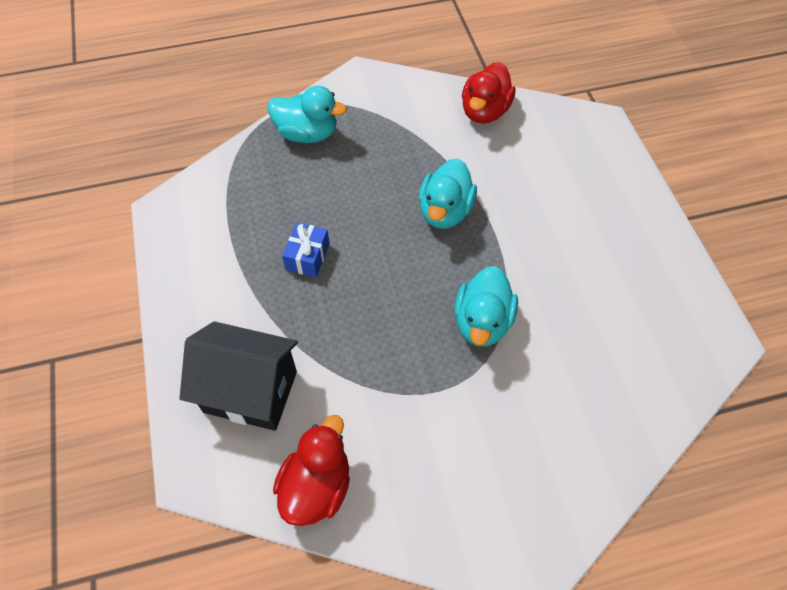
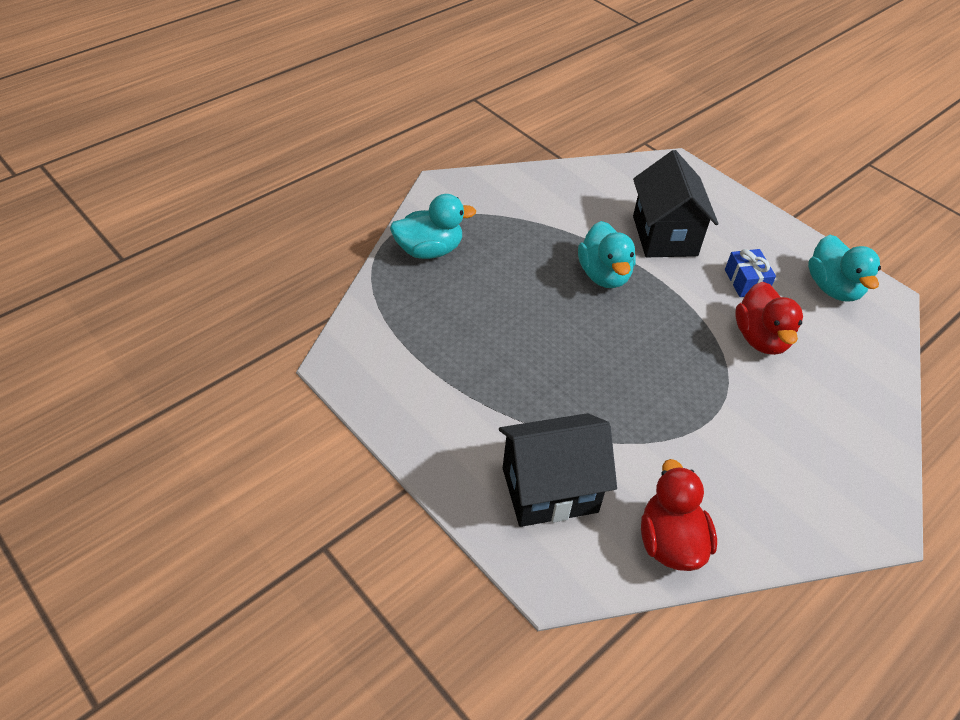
camera: 30 degrees left, 10 degrees down
blue gift [282,222,330,277] -> blue gift moved to [725,249,776,297]
turquoise duck [454,266,518,347] -> turquoise duck moved to [808,235,881,301]
red duck [462,62,516,124] -> red duck moved to [735,282,803,355]
none -> black house [633,150,719,257]

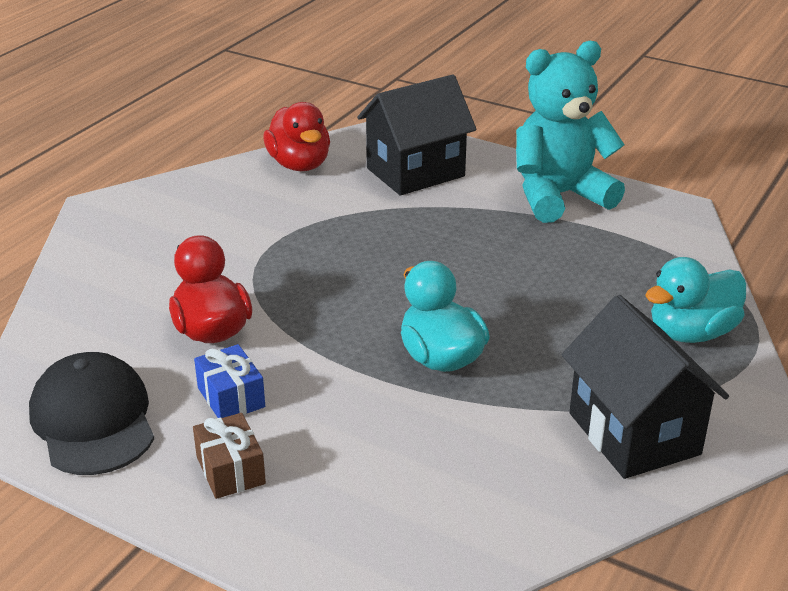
camera: 165 degrees right, 15 degrees down
black house [633,150,719,257] -> black house moved to [562,295,729,479]
turquoise duck [808,235,881,301] -> black cap [29,352,154,475]
none -> brown gift [193,413,266,499]
none -> turquoise teddy bear [516,41,625,223]

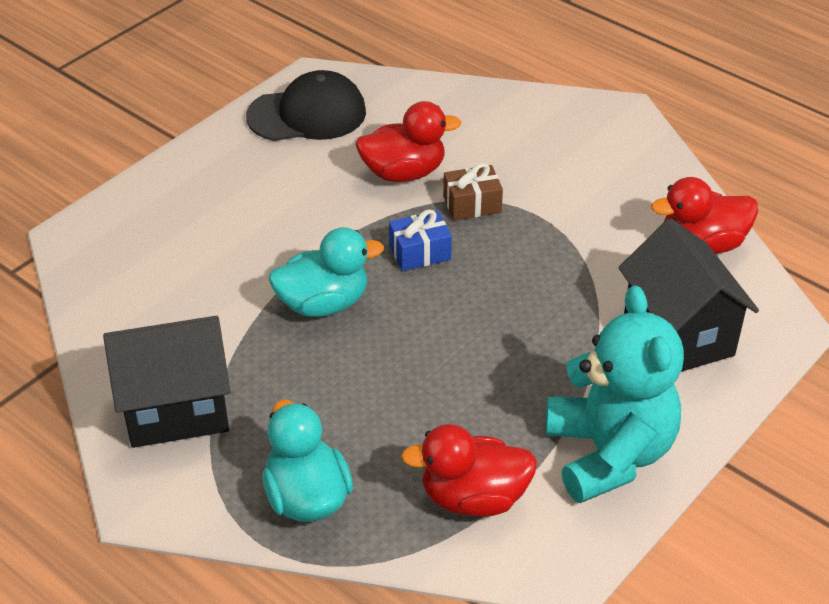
camera: 100 degrees right, 10 degrees up
brown gift [193,413,266,499] -> brown gift moved to [443,163,503,221]
blue gift [194,344,265,418] -> blue gift moved to [389,209,452,271]
none -> red duck [401,424,537,517]

